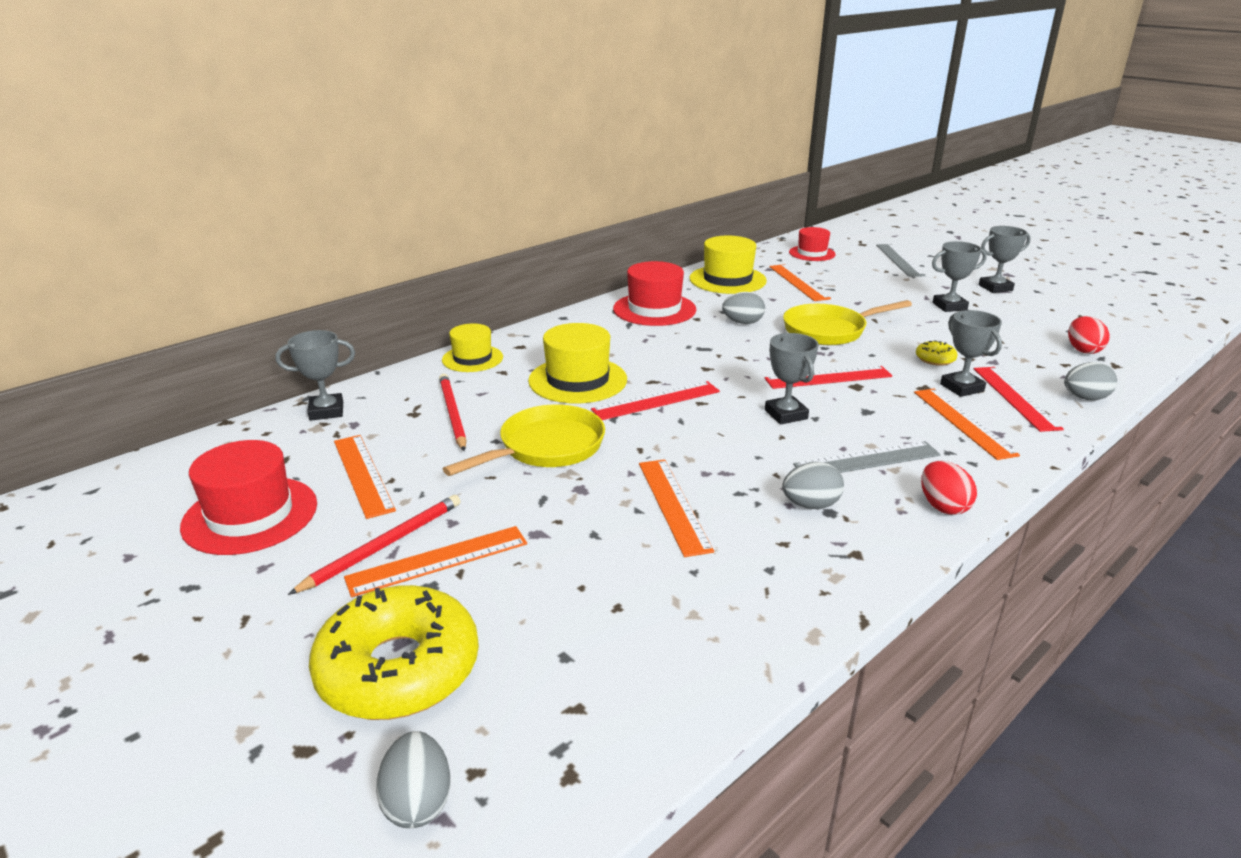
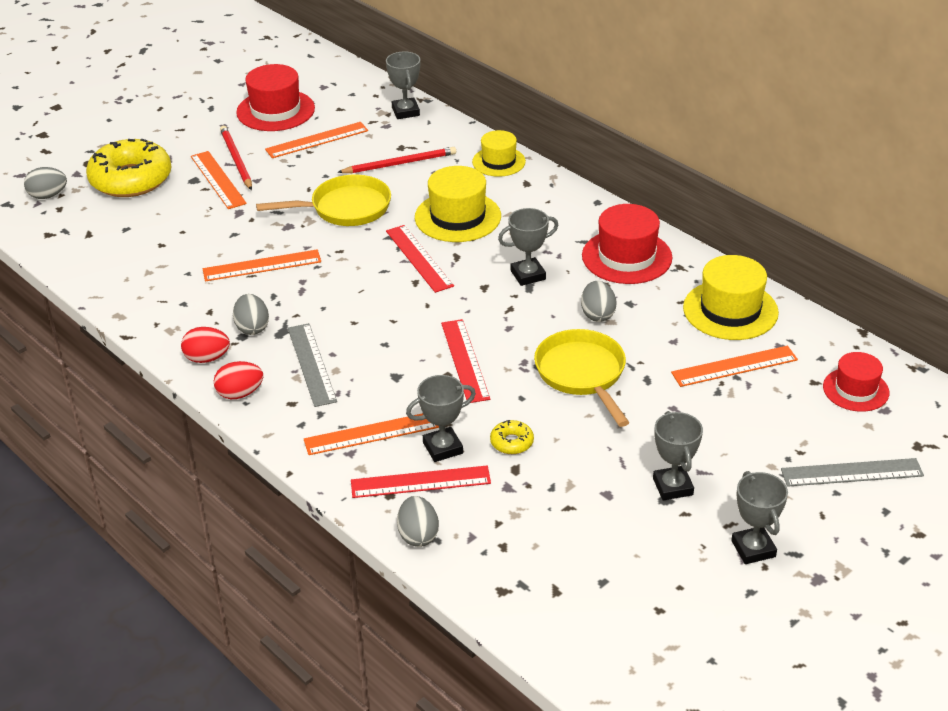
camera: 90 degrees right, 10 degrees up
red pencil [288,495,460,595] -> red pencil turned 150 degrees counterclockwise [220,126,252,190]
yellow pan [443,404,605,476] -> yellow pan turned 60 degrees counterclockwise [256,175,391,226]
grey trophy [765,333,819,424] -> grey trophy moved to [498,208,559,286]
red egg [1068,316,1110,354] -> red egg moved to [181,327,230,363]

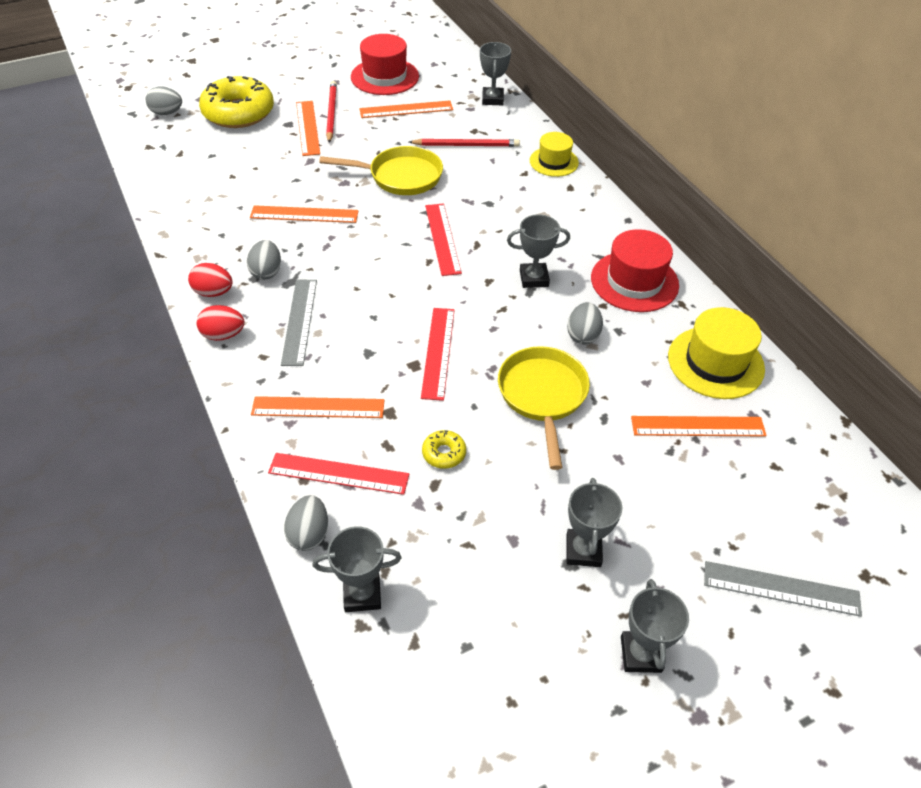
camera: 15 degrees right, 10 degrees up
grey trophy [406,375,476,462] -> grey trophy moved to [312,526,401,612]
yellow hat [415,166,501,242] -> none
red hat [823,352,889,412] -> none

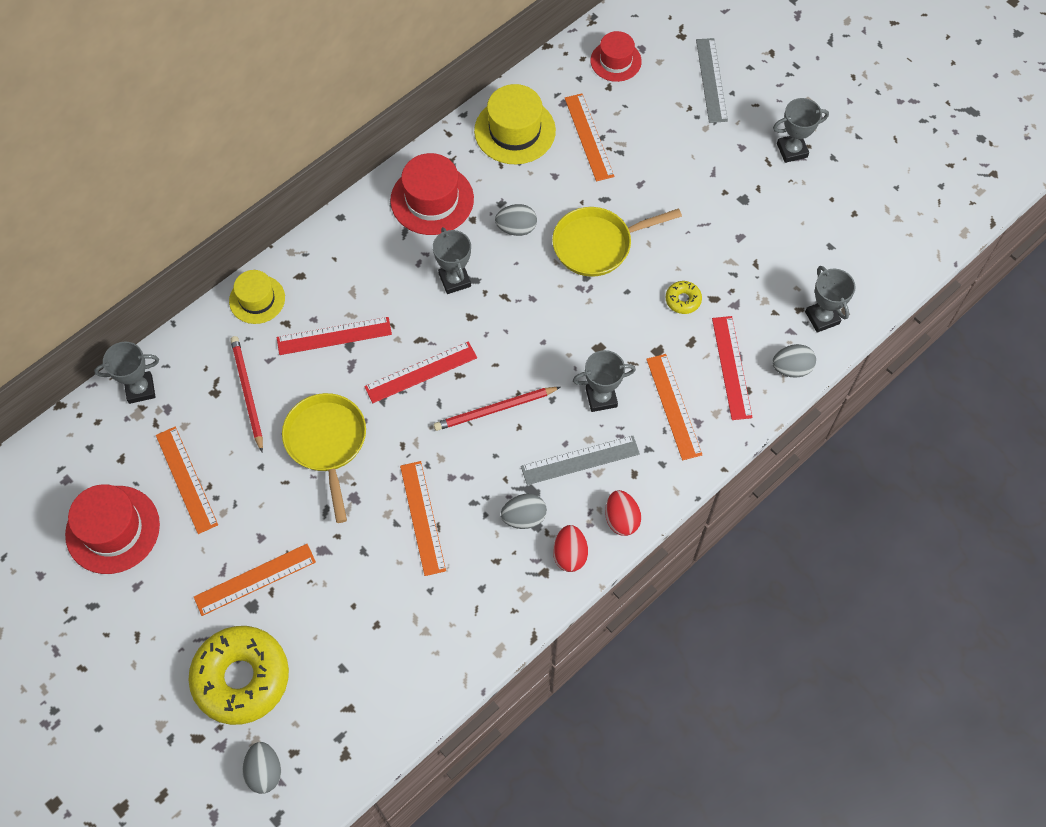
camera: 105 degrees left, 15 degrees up
red pencil [326,81,337,143] -> red pencil moved to [434,387,561,431]
red ruler [421,308,455,401] -> red ruler moved to [277,317,392,355]
grey trophy [566,478,622,567] -> grey trophy moved to [573,350,636,412]
none -> red hat [590,31,642,82]

